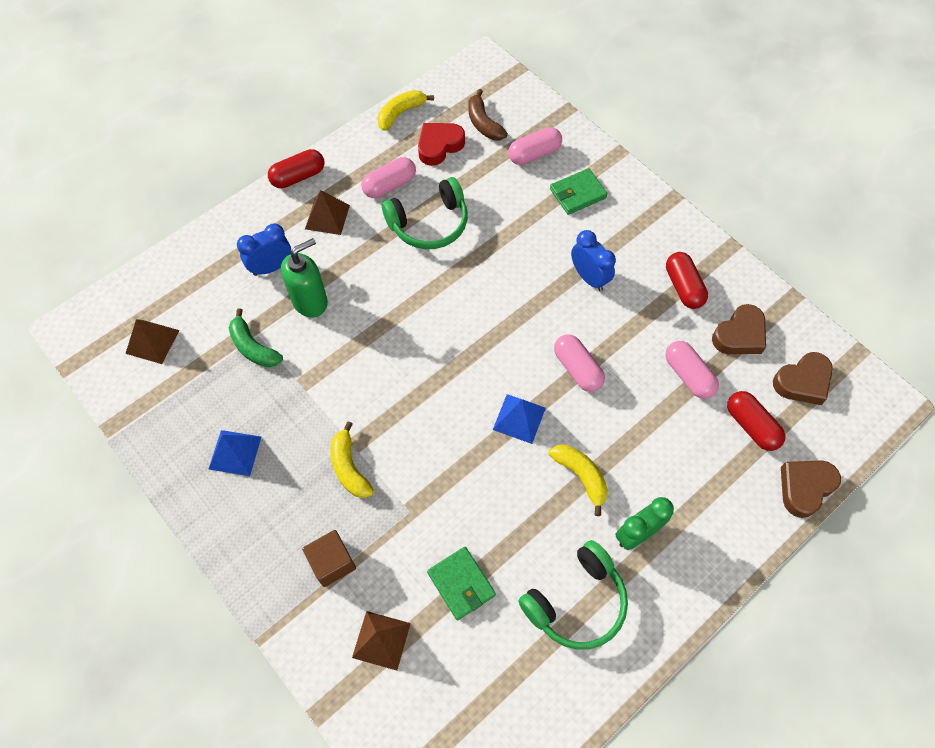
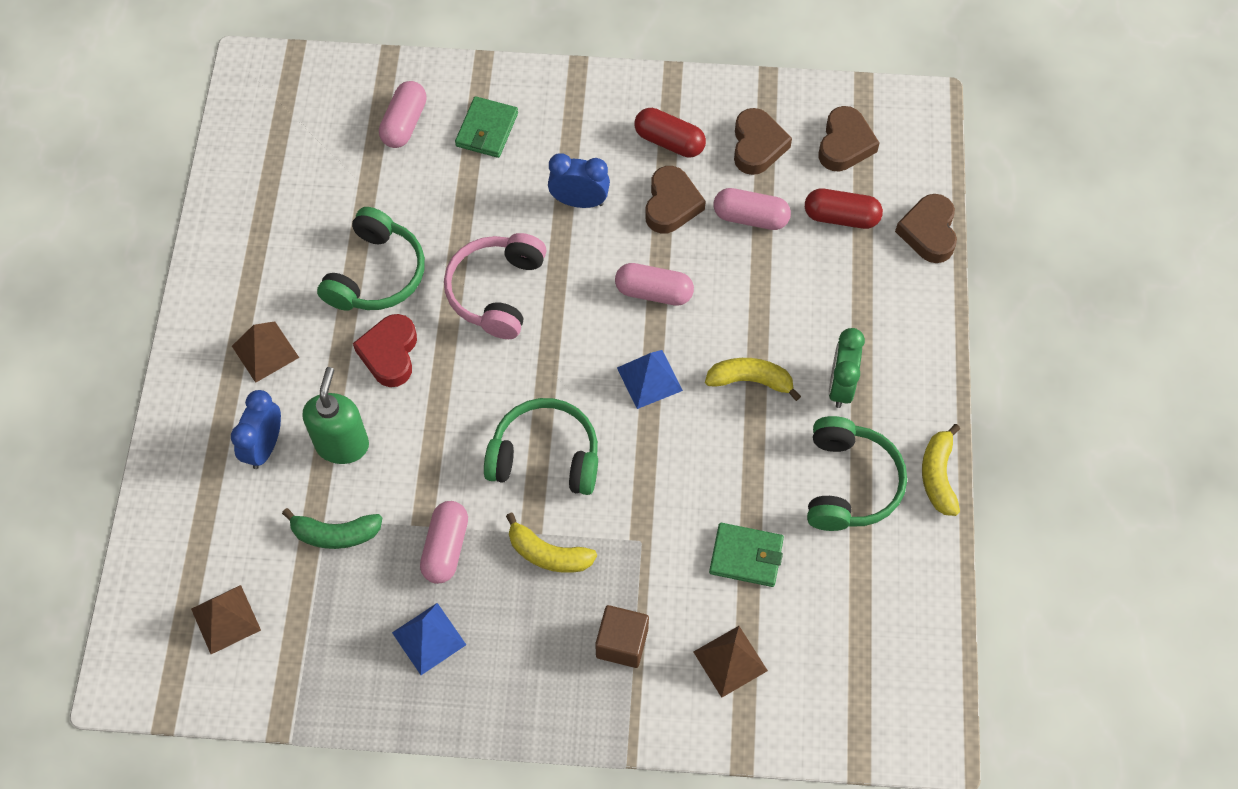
camera: 45 degrees left, 0 degrees up
red capsule [268,149,324,188] -> none
pink capsule [361,157,416,198] -> pink capsule moved to [420,501,468,584]
yellow banana [378,90,434,131] -> yellow banana moved to [922,424,960,516]
red heart [418,123,465,166] -> red heart moved to [353,314,417,387]
brown banana [468,89,508,141] -> none
none -> pink headphones [444,233,546,339]
none -> green headphones [484,398,598,495]
none -> brown heart [645,166,706,234]

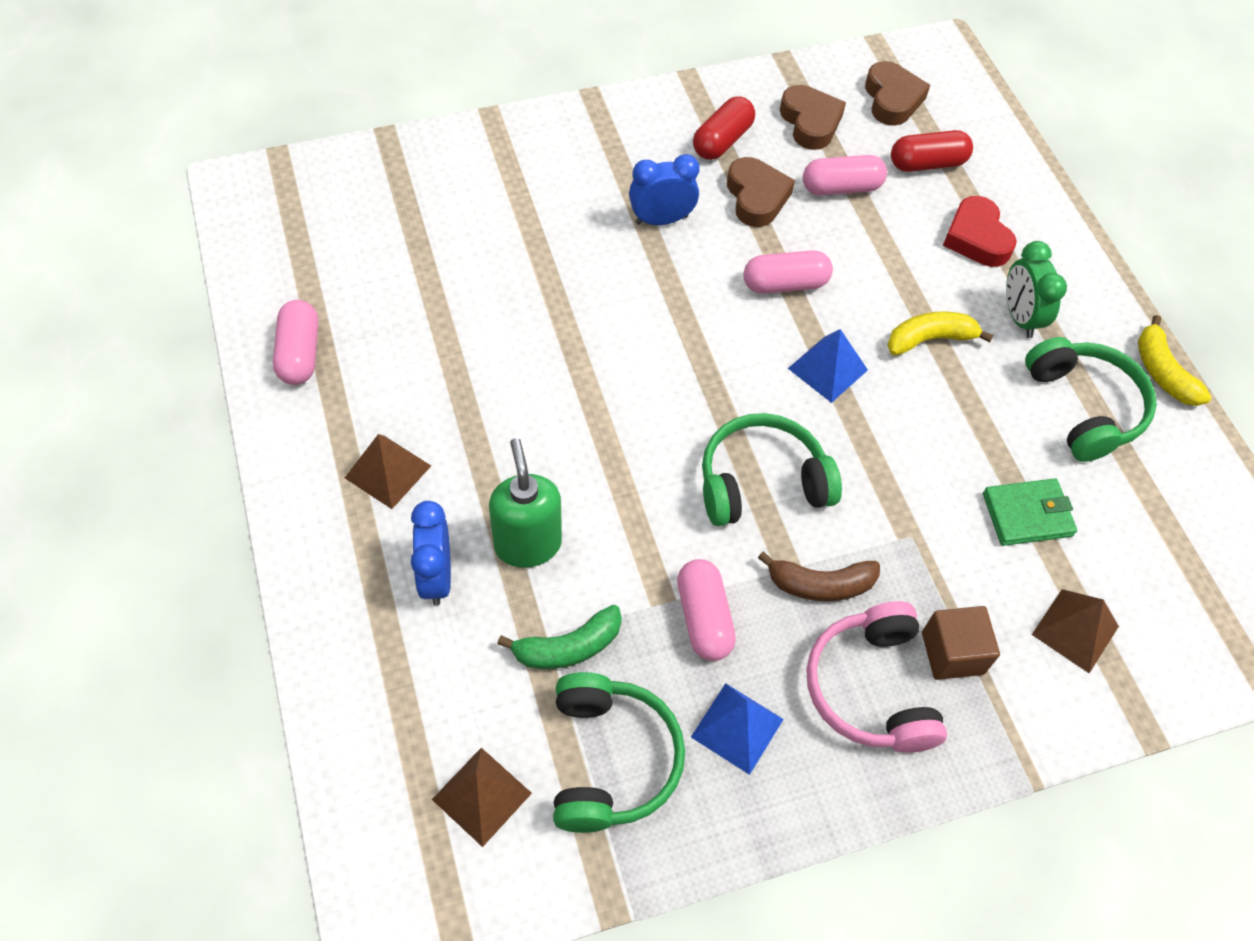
camera: 25 degrees left, 5 degrees down
green headphones [317,207,425,311] -> green headphones moved to [553,672,685,833]
red heart [353,314,417,387] -> red heart moved to [943,196,1017,267]
pink capsule [379,81,427,148] -> pink capsule moved to [273,300,318,385]
pink headphones [444,233,546,339] -> pink headphones moved to [806,601,947,753]
green wallet [455,96,518,158] -> none
yellow banana [506,513,597,573] -> brown banana [758,552,880,602]
red capsule [635,108,706,158] -> red capsule turned 60 degrees counterclockwise [693,96,755,160]
brown heart [895,194,957,263] -> none

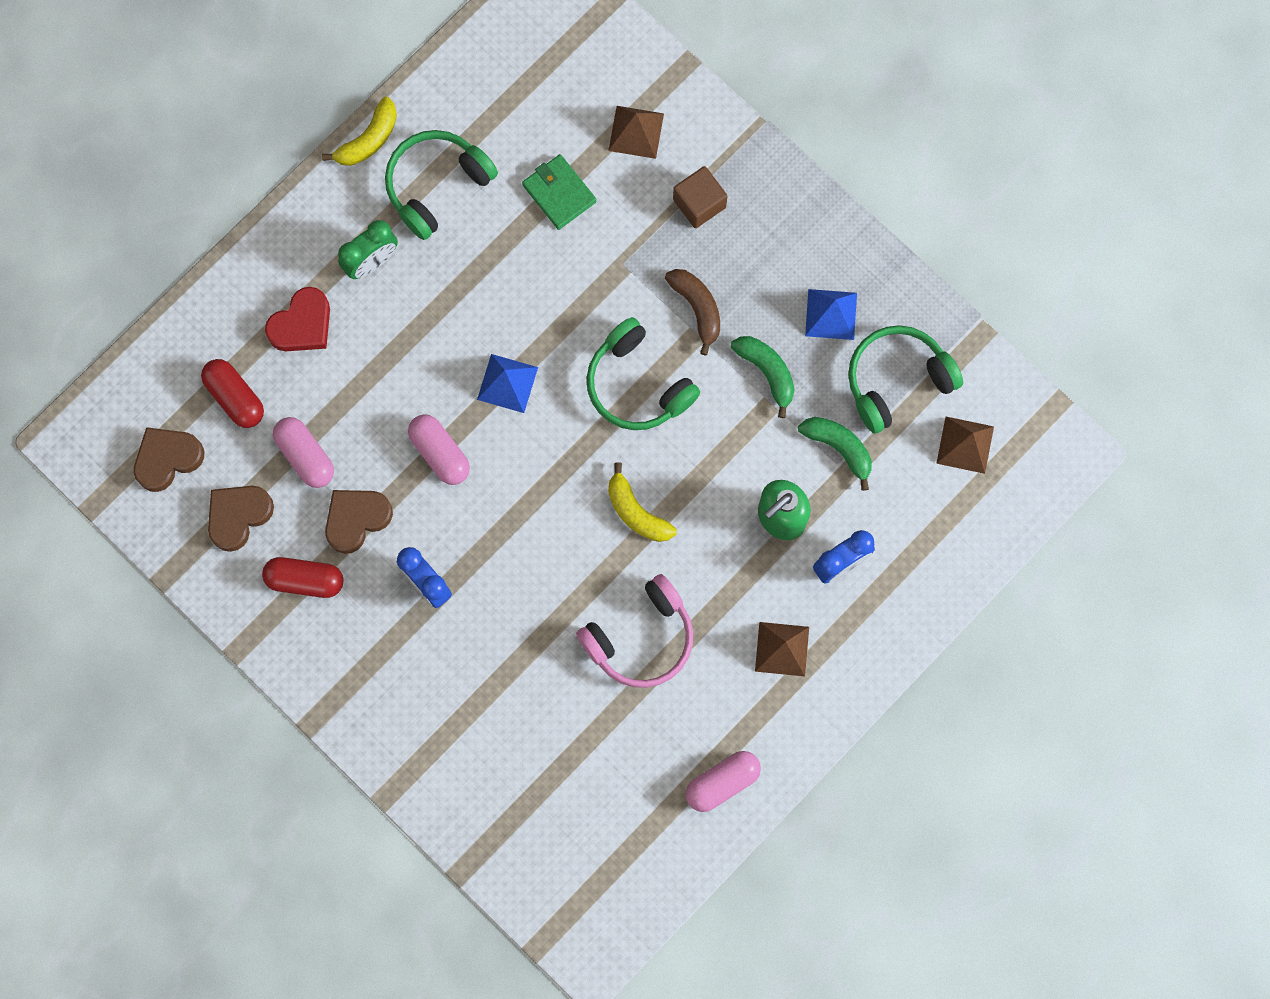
camera: 115 degrees left, 20 degrees up
pink capsule [677,559,736,661] -> green banana [731,336,795,418]
pink headphones [806,601,947,753] -> pink headphones moved to [576,574,693,688]
yellow banana [887,312,994,355] -> yellow banana moved to [608,462,677,542]

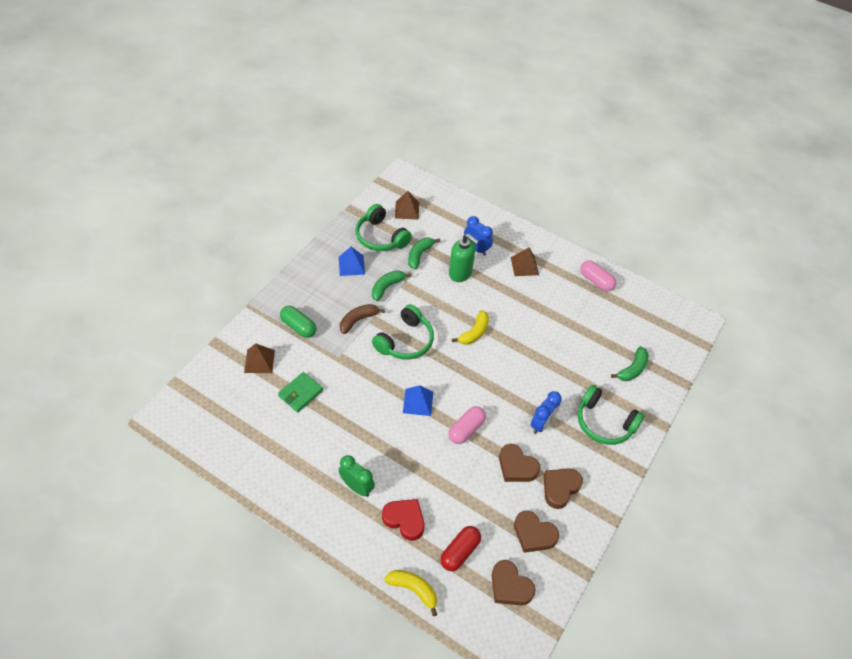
camera: 105 degrees left, 25 degrees down
red capsule [262,557,344,598] -> brown heart [544,469,583,509]
pink capsule [273,417,334,488] -> none
yellow banana [322,97,397,166] -> yellow banana moved to [384,570,437,616]
green headphones [385,130,498,240] -> green headphones moved to [577,385,645,445]
pink headphones [576,574,693,688] -> none
brown cube [673,166,727,228] -> green capsule [280,306,316,338]
none -> green banana [611,346,648,381]

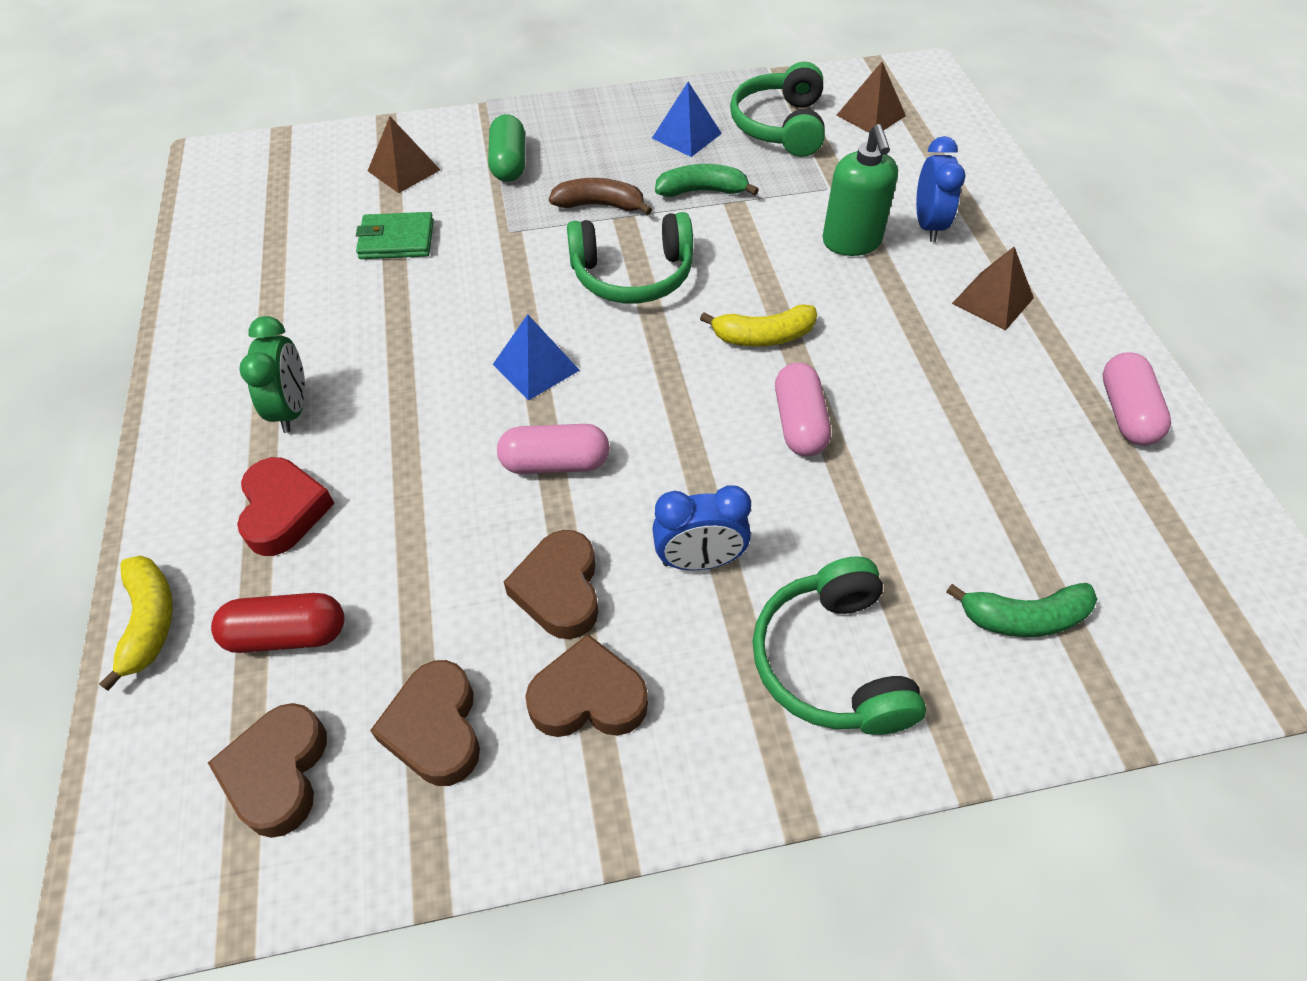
camera: 50 degrees right, 0 degrees up
green banana [408,238,440,269] -> none
none -> pink capsule [775,363,831,456]

